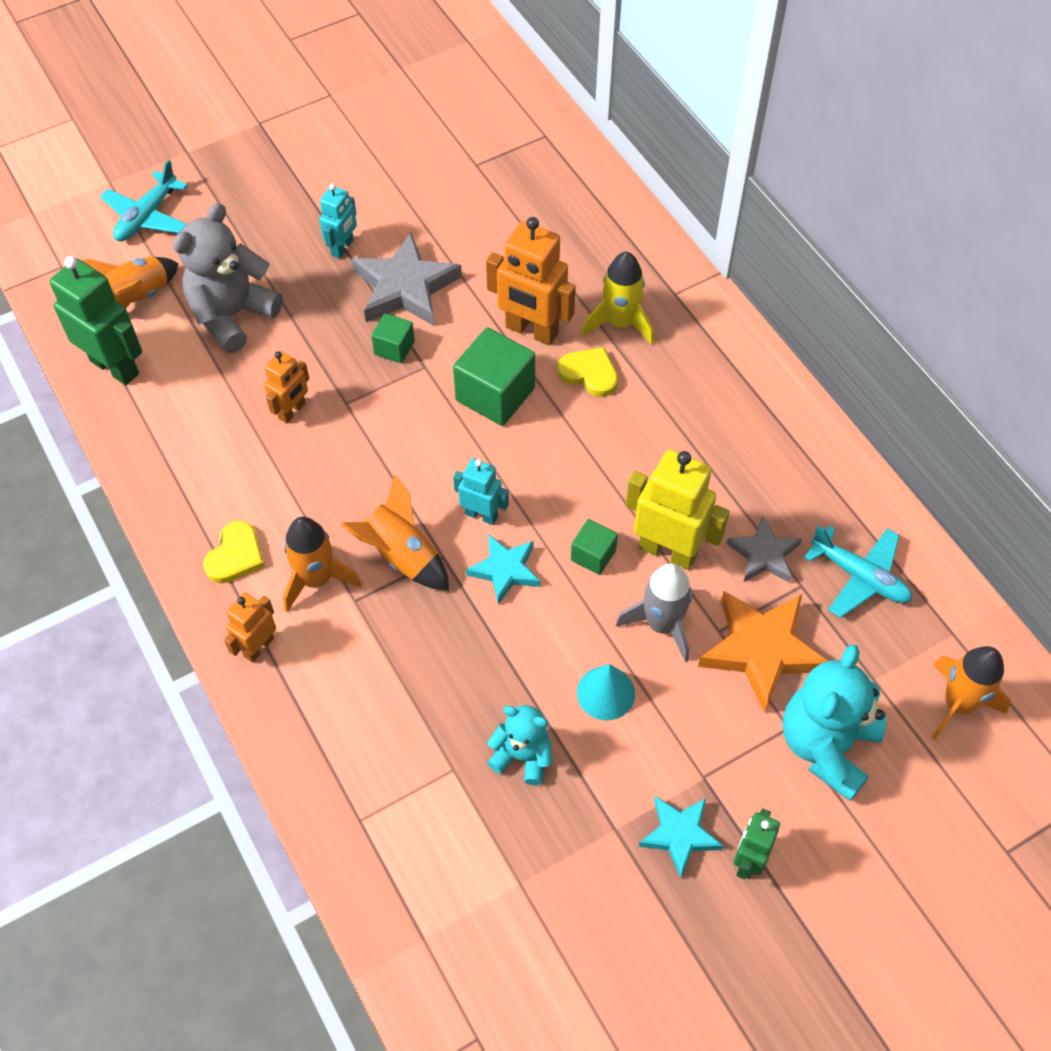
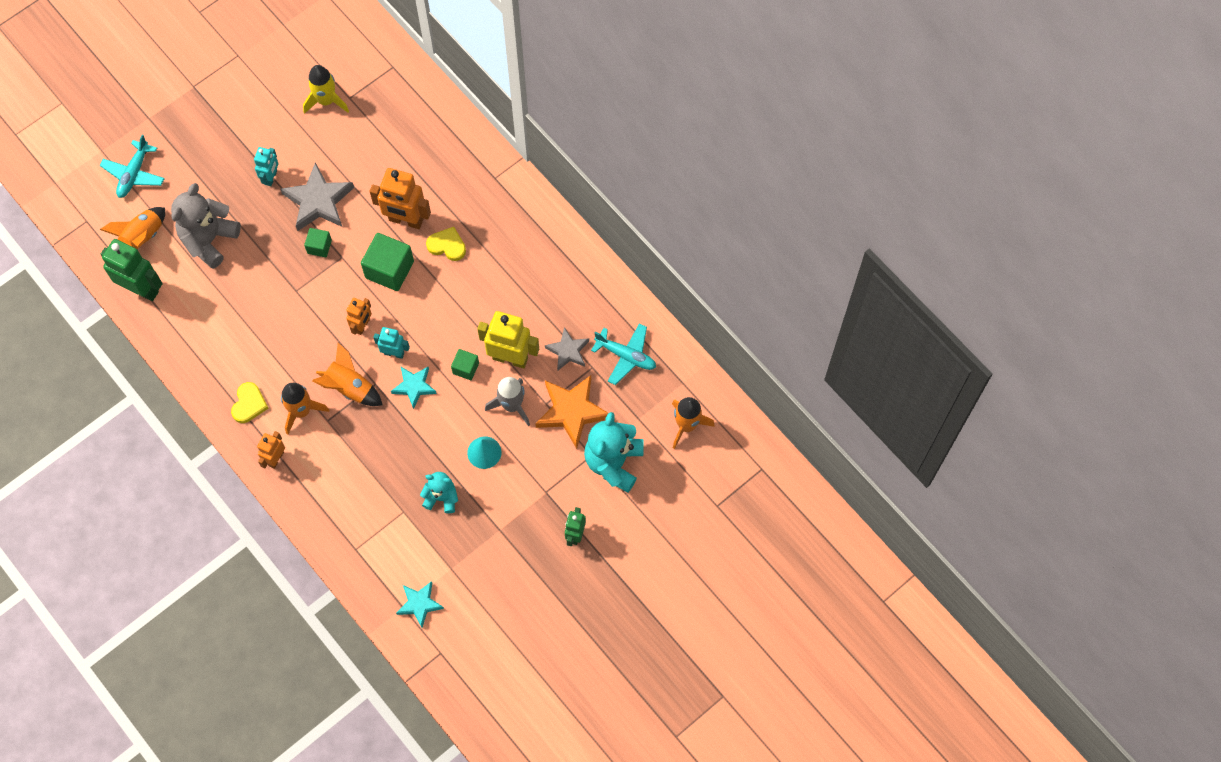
camera: 10 degrees left, 10 degrees up
orange robot [264,351,309,423] -> orange robot moved to [346,298,372,335]
yellow rocket [582,252,654,345] -> yellow rocket moved to [303,65,349,114]
turquoise star [639,796,723,878] -> turquoise star moved to [396,581,444,628]

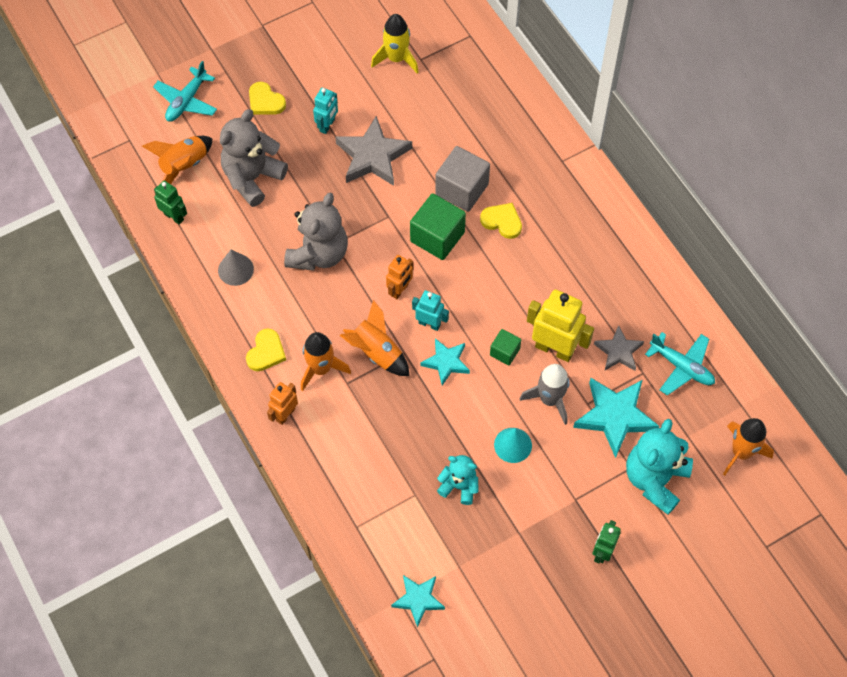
camera: 10 degrees right, 5 degrees down
green robot [101,239,163,301] -> green robot [154,180,187,224], size x0.57
green cube [304,228,332,257] -> none
orange robot [369,168,431,229] -> grey cube [435,146,490,212]
orange star [536,375,608,449] -> turquoise star [573,378,660,458]
none -> grey cone [218,249,254,286]
none -> yellow heart [249,82,286,115]
none -> grey teddy bear [284,193,348,271]

